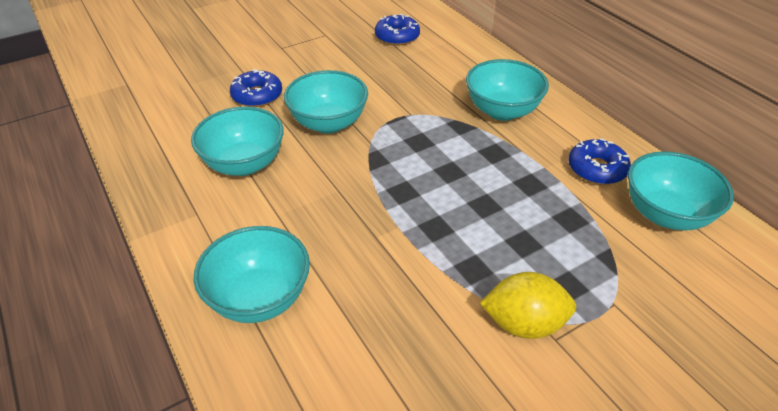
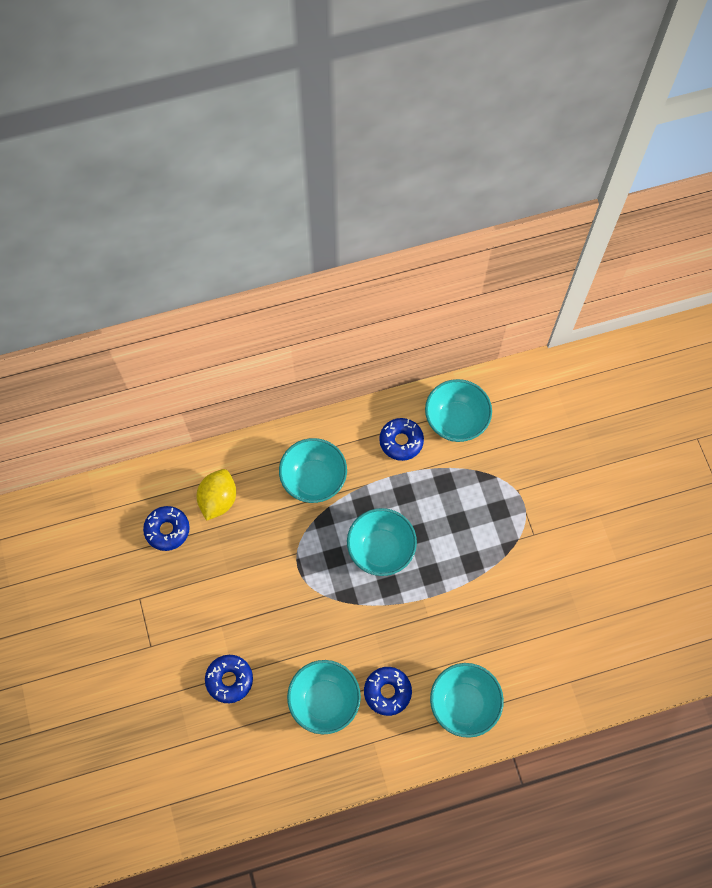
camera: 75 degrees left, 25 degrees up
turquoise bowl [284,70,368,134] -> turquoise bowl moved to [347,508,417,576]
yellow lemon [479,272,576,339] -> yellow lemon moved to [197,469,236,521]
none -> blue donut [364,667,412,716]

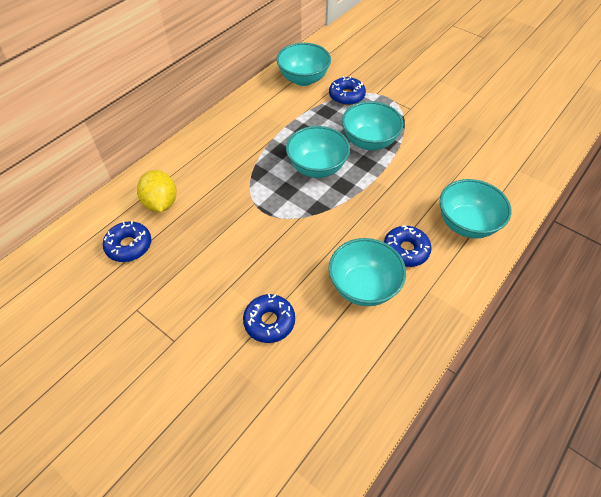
camera: 35 degrees left, 15 degrees down
turquoise bowl [279,438,347,503] -> turquoise bowl moved to [342,101,404,150]
blue donut [379,418,424,461] -> blue donut moved to [329,76,366,105]

